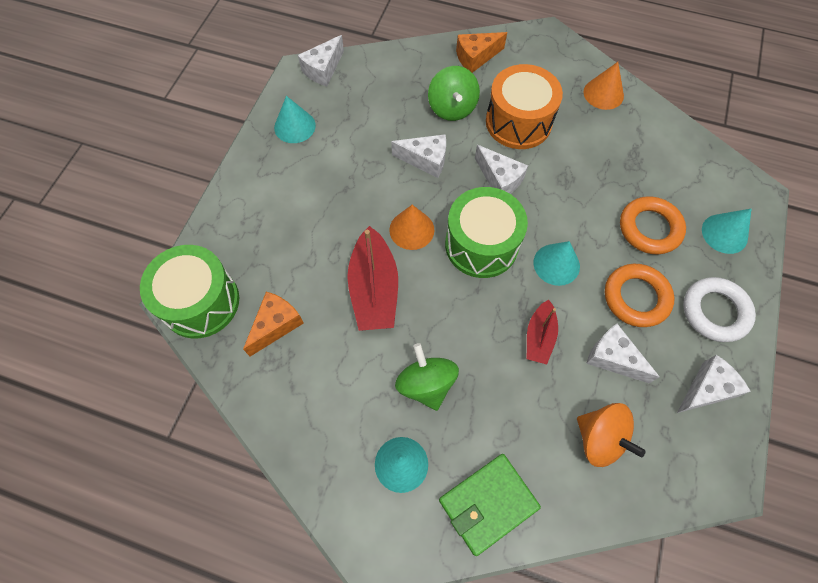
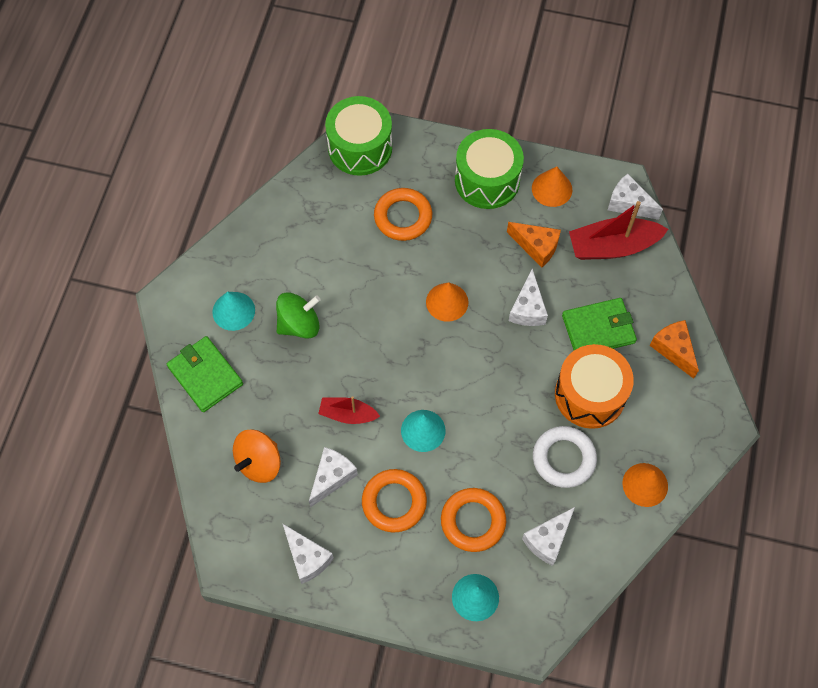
camera: 85 degrees right, 0 degrees up
orange cheese [243,292,304,356] -> orange cheese moved to [507,222,561,268]
turquoise cone [274,96,316,143] -> orange cone [532,166,572,207]
red boat [347,226,398,331] -> red boat moved to [569,201,668,260]
green spinning top [428,66,480,121] -> green wallet [562,298,637,350]
green drum [445,187,528,278] -> green drum moved to [455,129,524,209]
white cheese [475,145,528,194] -> white cheese moved to [522,507,575,566]
white ring [683,277,756,342] -> white ring moved to [533,426,597,488]
none -> orange ring [374,188,432,241]

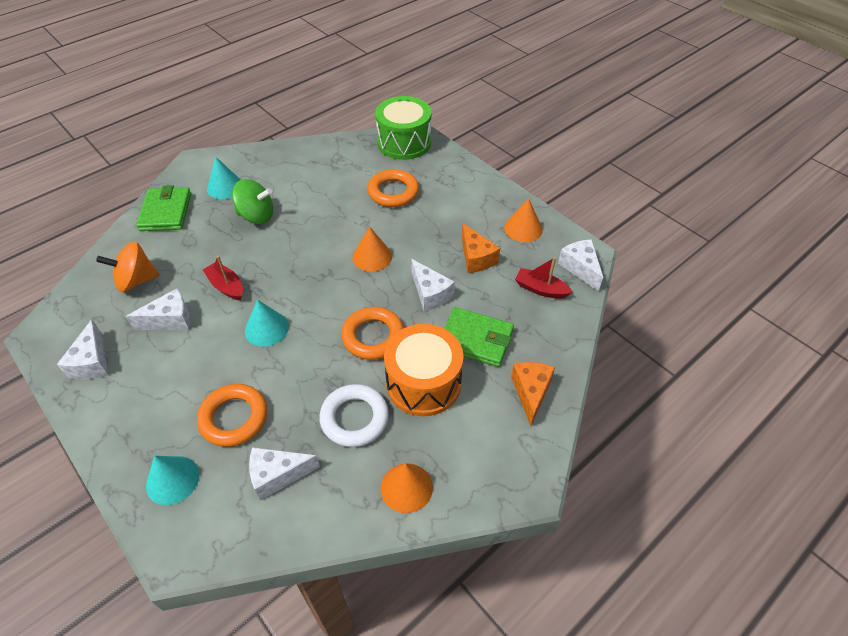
camera: 35 degrees right, 15 degrees down
orange ring [362,469,427,533] -> orange ring moved to [341,307,404,360]
green drum [455,129,524,209] -> none
white cheese [509,268,548,326] -> white cheese turned 75 degrees counterclockwise [411,259,455,311]
red boat [569,201,668,260] -> red boat [515,257,573,298], size x0.58

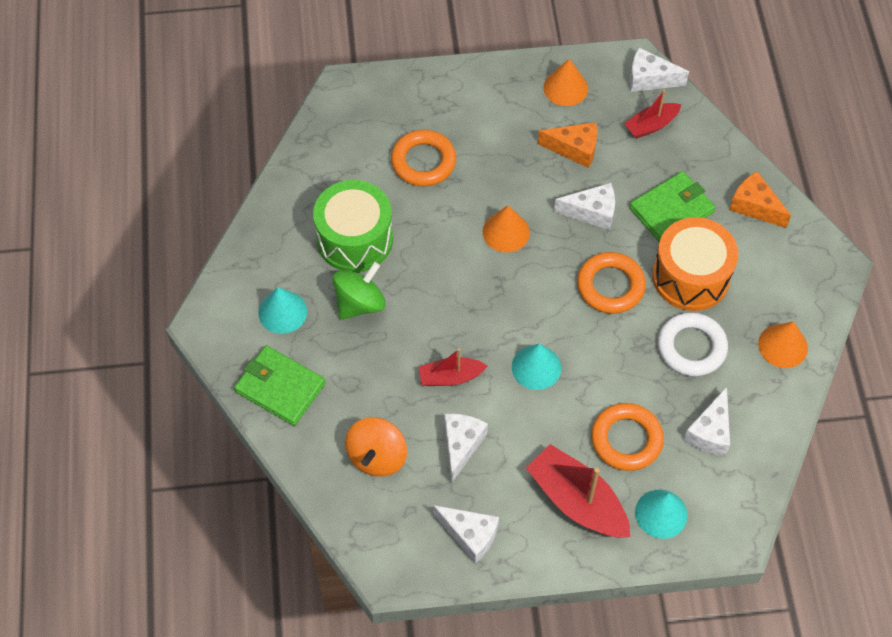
camera: 55 degrees left, 10 degrees up
green drum [375,96,432,160] -> green drum moved to [313,180,393,272]
none -> red boat [526,444,630,537]

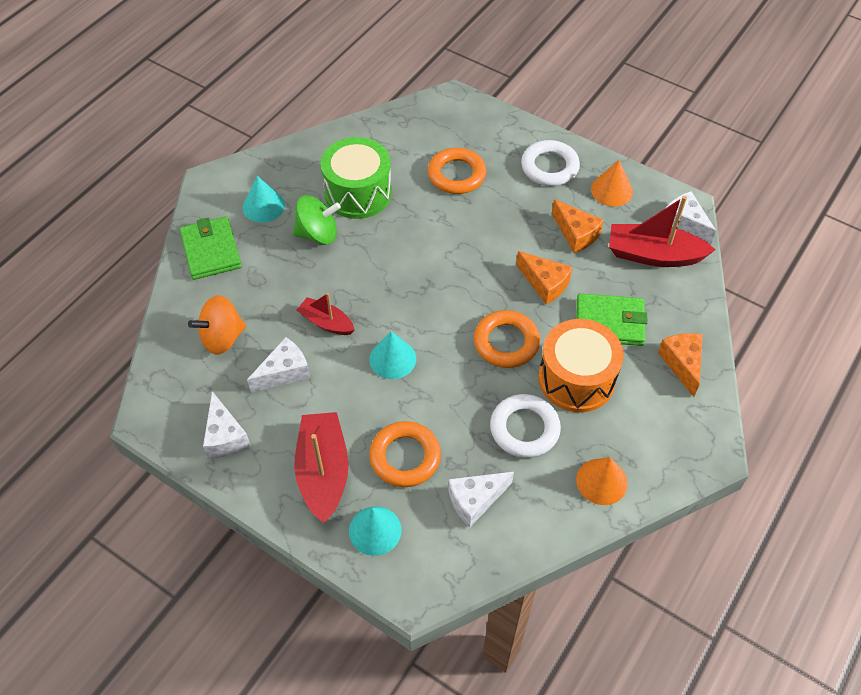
camera: 40 degrees right, 5 degrees down
orange cone [483,206,530,253] -> none
white cheese [554,183,615,230] -> orange cheese [516,251,572,305]
red boat [624,90,681,139] -> red boat [609,196,715,267], size x1.71
none -> white ring [521,140,580,186]

